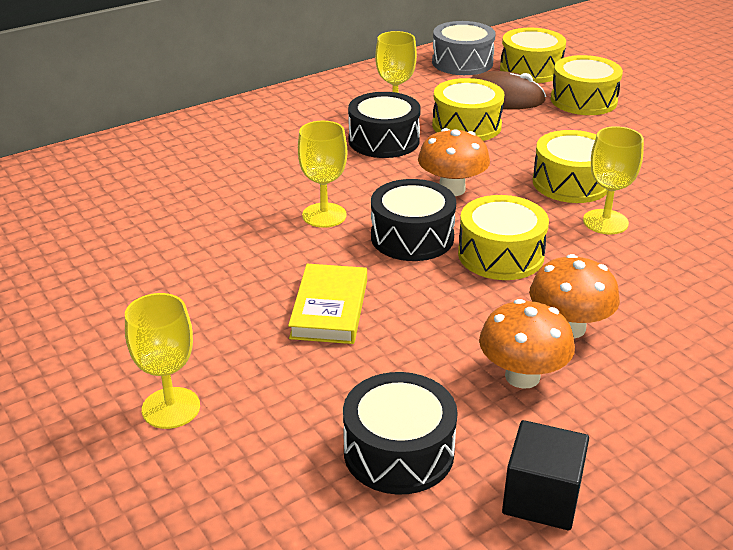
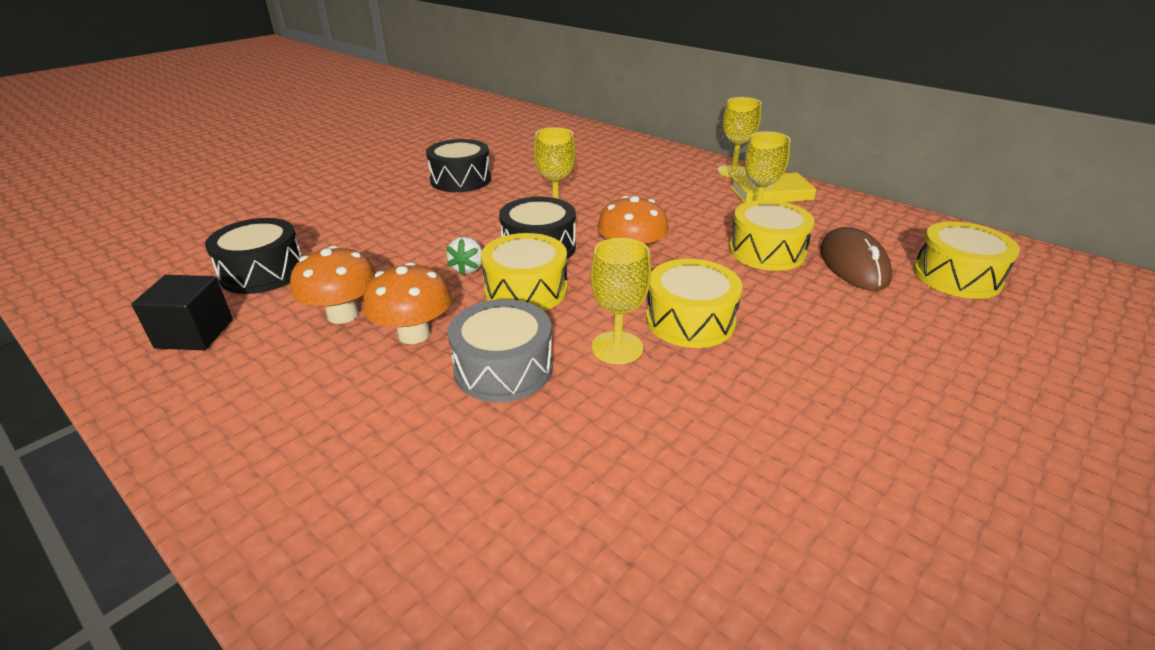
camera: 75 degrees right, 0 degrees up
yellow goblet [125,293,200,429] -> yellow goblet moved to [717,97,761,178]
yellow book [288,264,367,344] -> yellow book moved to [730,173,817,203]
black drum [348,92,421,158] -> black drum moved to [426,139,491,192]
grey drum [432,21,496,75] -> grey drum moved to [448,299,553,402]
yellow drum [551,55,623,115] -> none
none -> white strawberry [446,237,482,275]

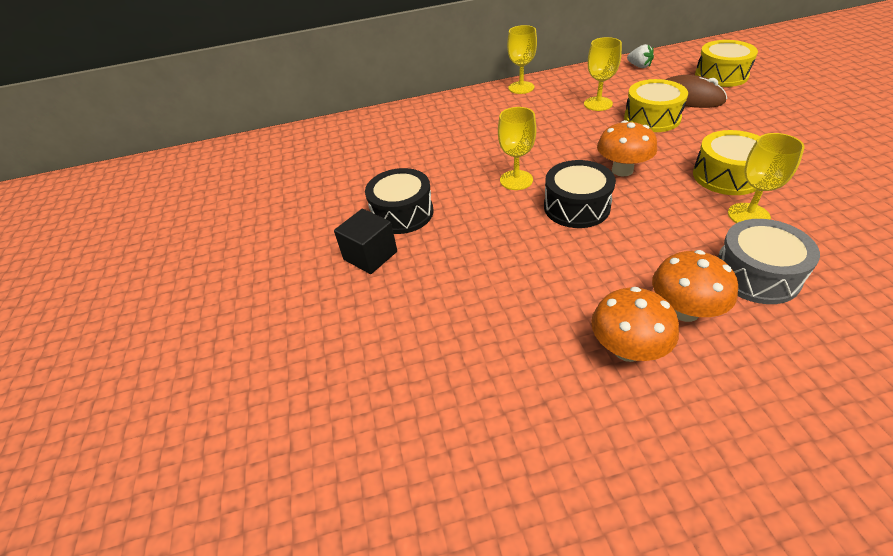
camera: 50 degrees left, 10 degrees up
black cube [132,275,233,350] -> black cube moved to [334,209,397,274]
black drum [205,218,302,294] -> none
white strawberry [446,237,482,275] -> white strawberry moved to [627,44,654,68]
yellow drum [481,233,567,311] -> none
yellow book [730,173,817,203] -> none

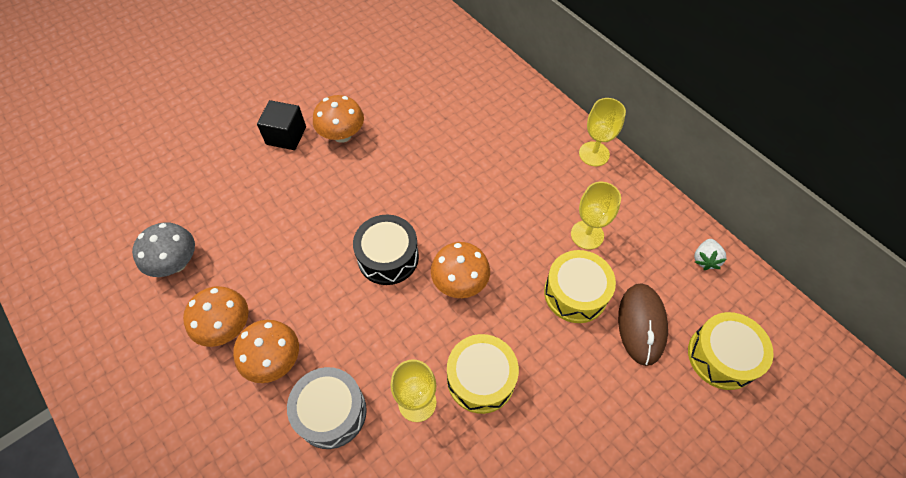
camera: 60 degrees right, 15 degrees up
black drum [365,168,433,234] -> orange mushroom [313,95,364,143]
yellow goblet [498,107,537,190] -> none
none -> grey mushroom [132,222,195,277]

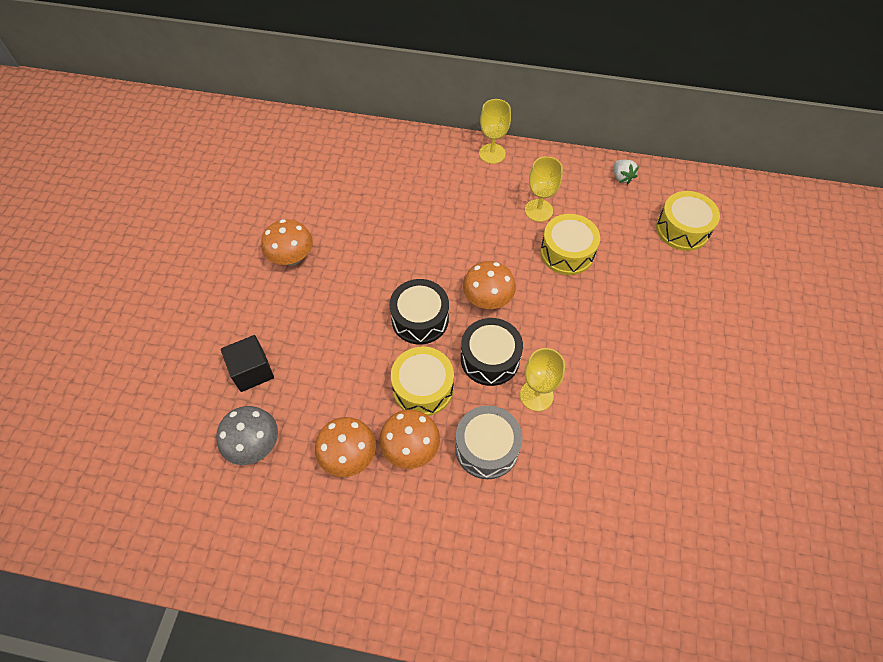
camera: 40 degrees left, 0 degrees up
black cube [257,100,306,150] -> black cube moved to [221,335,274,392]
yellow drum [447,334,519,414] -> yellow drum moved to [391,347,454,416]
brown mouse [618,283,668,366] -> none
none -> black drum [461,318,523,386]

